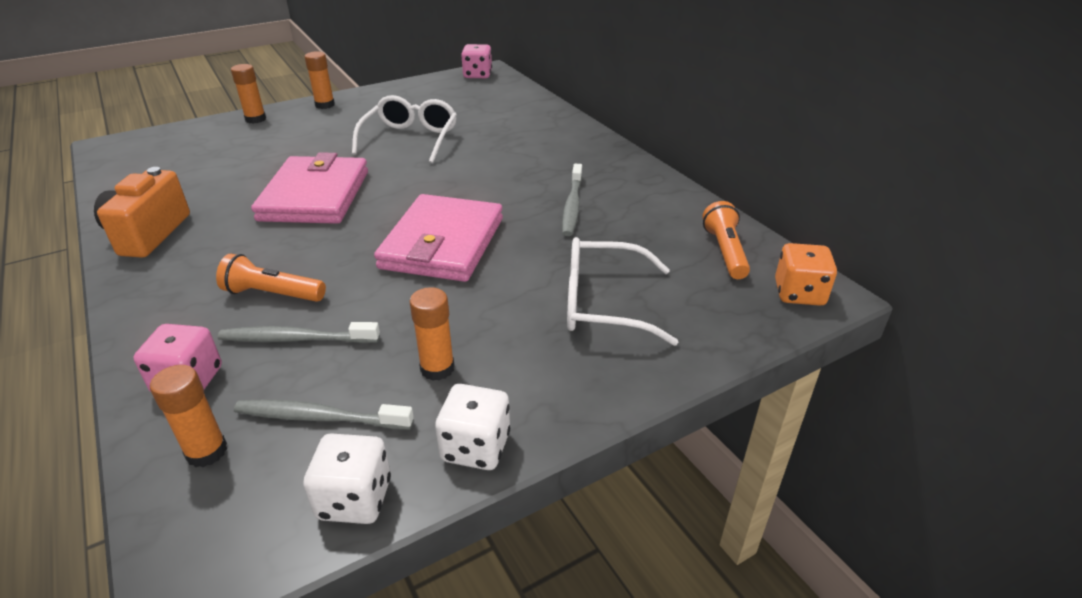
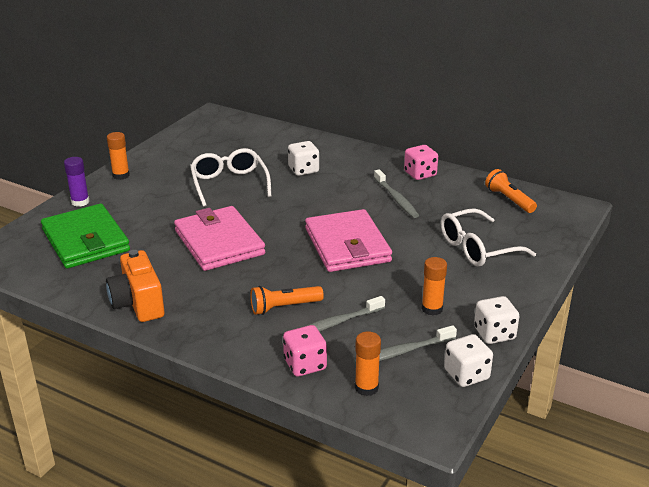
camera: 30 degrees left, 5 degrees down
orange glue stick [231,64,266,124] -> purple glue stick [64,157,89,207]
pink dice [461,44,492,78] -> pink dice moved to [404,145,438,180]
orange dice [775,243,837,306] -> none
none -> green wallet [41,204,130,268]
none -> white dice [288,141,319,176]

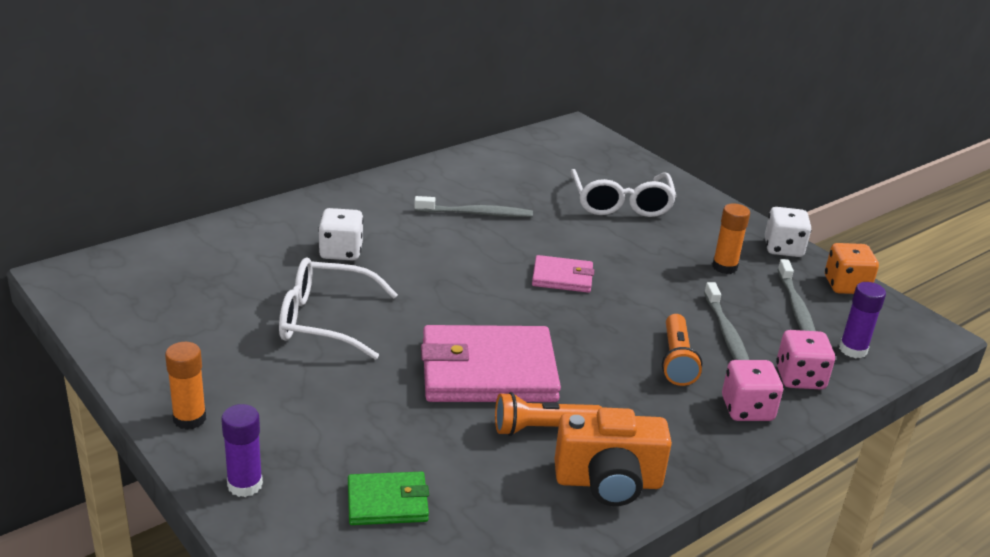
camera: 70 degrees left, 0 degrees up
green wallet [41,204,130,268] -> green wallet [348,472,429,525], size x0.51
pink wallet [305,209,392,272] -> pink wallet [532,255,594,293], size x0.51
orange glue stick [355,331,381,396] -> purple glue stick [839,282,886,358]
pink dice [404,145,438,180] -> pink dice moved to [722,360,783,421]
white dice [444,334,493,387] -> orange dice [825,243,879,294]
orange flashlight [485,169,537,213] -> orange flashlight moved to [495,392,602,436]

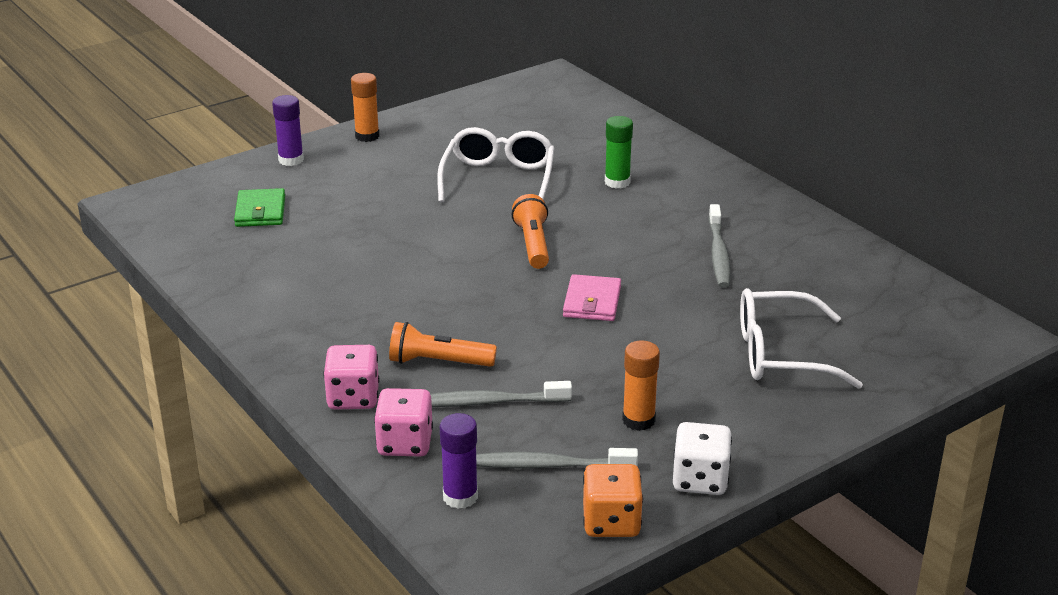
camera: 95 degrees right, 0 degrees up
white dice [318,208,363,261] -> green glue stick [605,116,633,189]
pink wallet [421,325,561,402] -> none
orange flashlight [495,392,602,436] -> orange flashlight moved to [511,194,549,269]
orange camera [555,408,672,506] -> none

